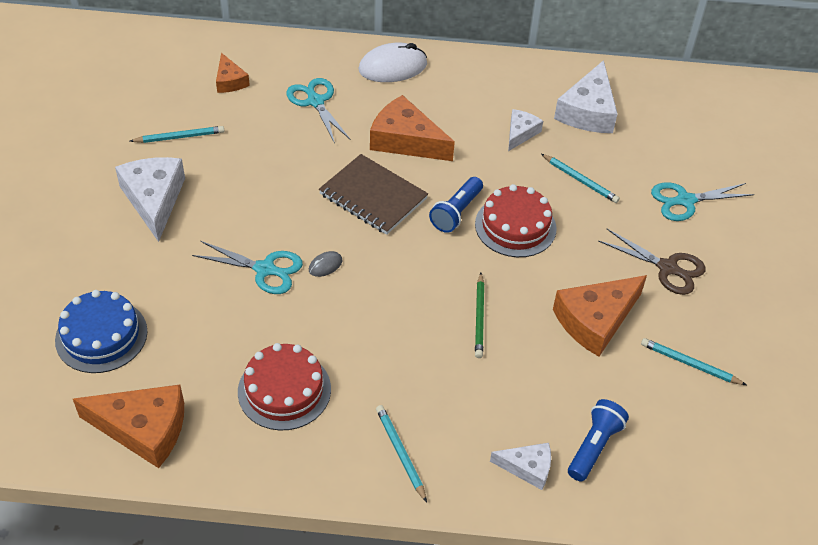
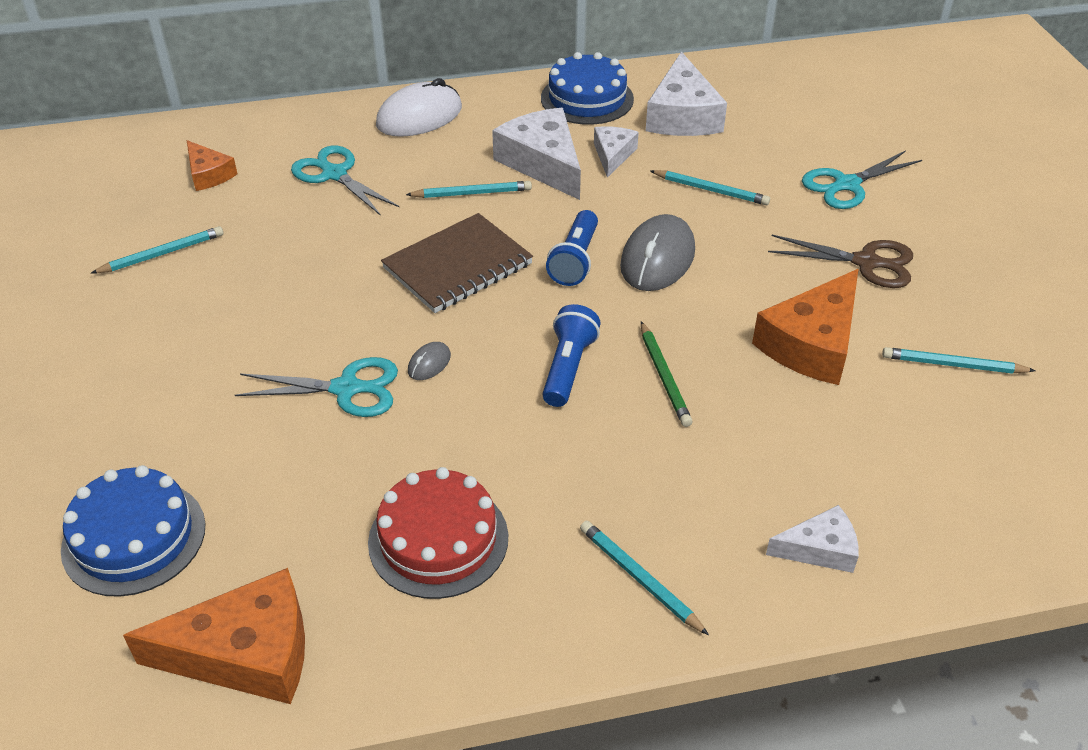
camera: 15 degrees left, 5 degrees down
white cheese [115,157,185,242] -> white cheese moved to [492,108,581,200]
brown notebook [319,154,428,235] -> brown notebook turned 60 degrees counterclockwise [381,213,533,313]
orange cheese [370,95,455,161] -> turquoise pencil [406,181,532,198]
red cake [475,184,557,257] -> grey mouse [620,214,695,291]
blue flashlight [568,399,629,482] -> blue flashlight moved to [542,304,601,407]
none -> blue cake [541,52,634,125]

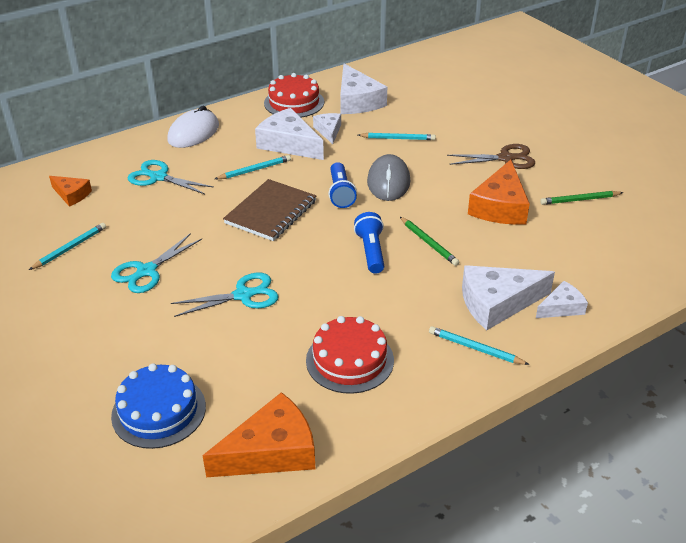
camera: 20 degrees left, 5 degrees down
grey mouse [408,342,451,380] -> none
blue cake [541,52,634,125] -> red cake [264,73,324,118]
turquoise scissors [802,151,922,209] -> turquoise scissors moved to [111,233,202,293]
turquoise pencil [882,347,1036,374] -> green pencil [540,191,623,205]
none -> white cheese [462,265,555,330]

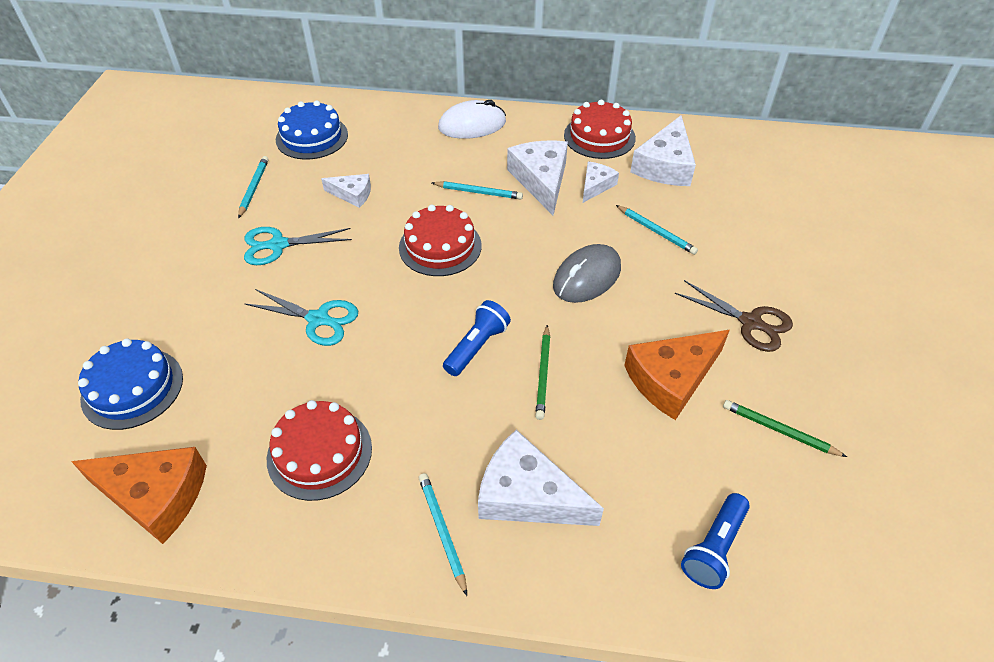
camera: 40 degrees right, 10 degrees up
turquoise pencil [29,223,106,270] -> turquoise pencil turned 75 degrees counterclockwise [238,156,269,219]
orange cheese [49,176,92,207] -> blue cake [276,100,348,160]
turquoise scissors [128,160,214,194] -> none
brown notebook [223,179,317,241] -> red cake [399,205,482,276]
blue flashlight [328,162,357,208] -> blue flashlight moved to [681,493,750,589]
white cheese [536,281,588,318] -> white cheese moved to [321,174,371,208]

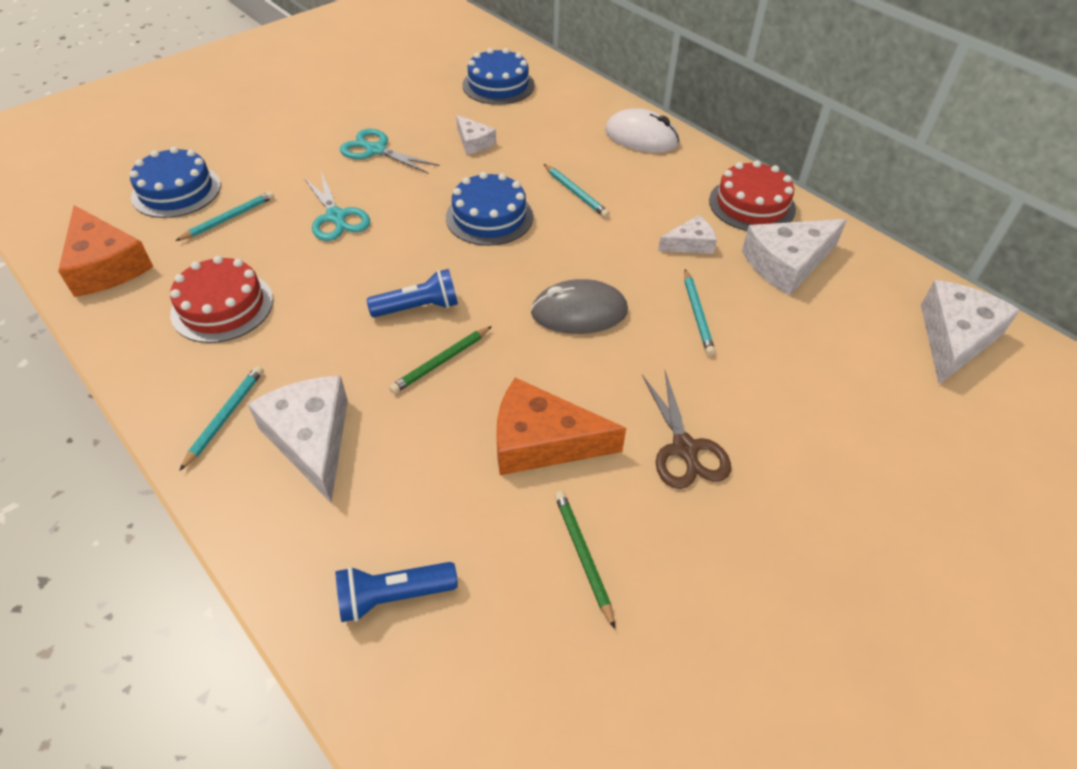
camera: 40 degrees right, 0 degrees up
turquoise pencil [238,156,269,219] -> turquoise pencil moved to [175,191,274,241]
red cake [399,205,482,276] -> blue cake [446,172,533,246]
white cheese [507,141,568,215] -> white cheese moved to [921,280,1020,384]

